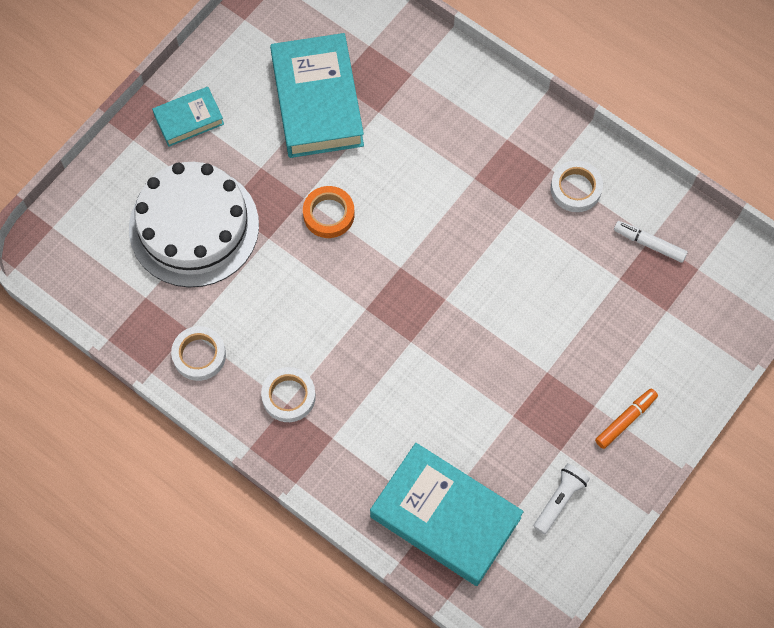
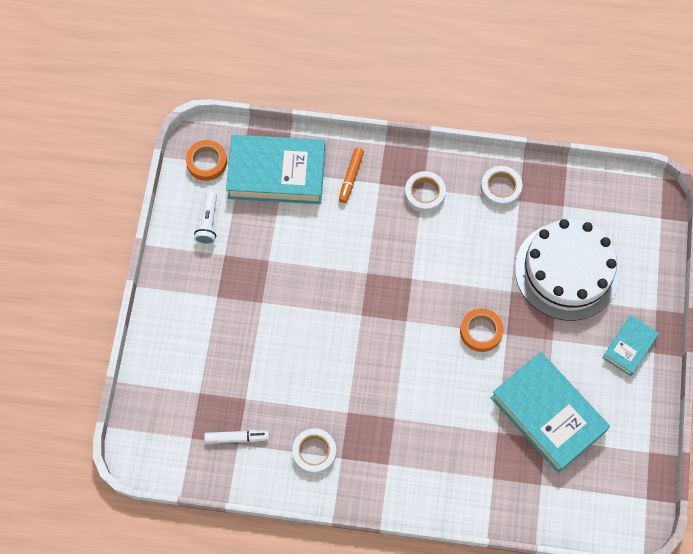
camera: 150 degrees right, 0 degrees up
orange marker [595,389,658,449] -> orange marker moved to [339,148,364,203]
none -> orange tape [186,140,227,181]

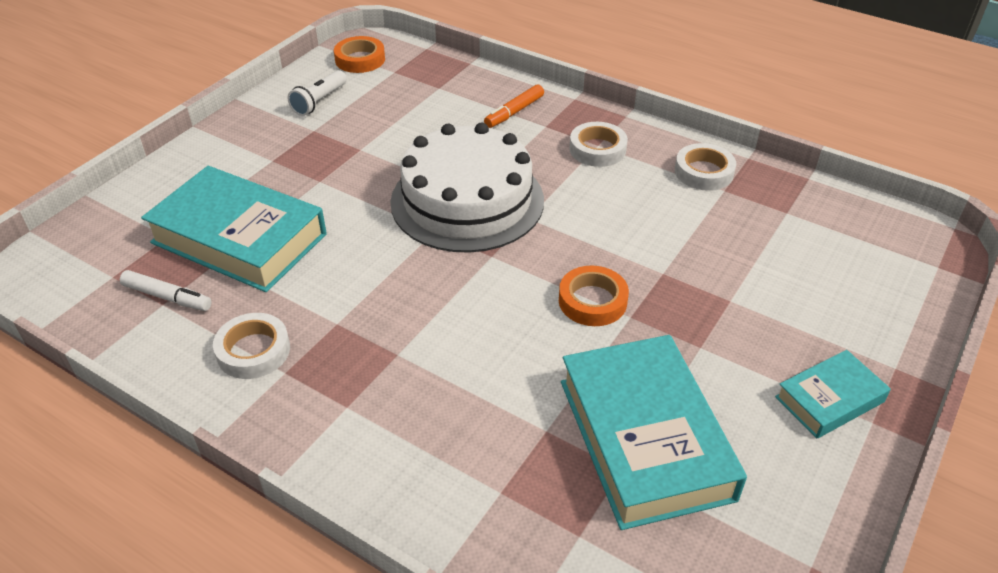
camera: 25 degrees right, 25 degrees down
turquoise book [226,135,325,204] -> turquoise book moved to [141,166,327,292]
white cake [515,219,620,321] -> white cake moved to [390,123,544,253]

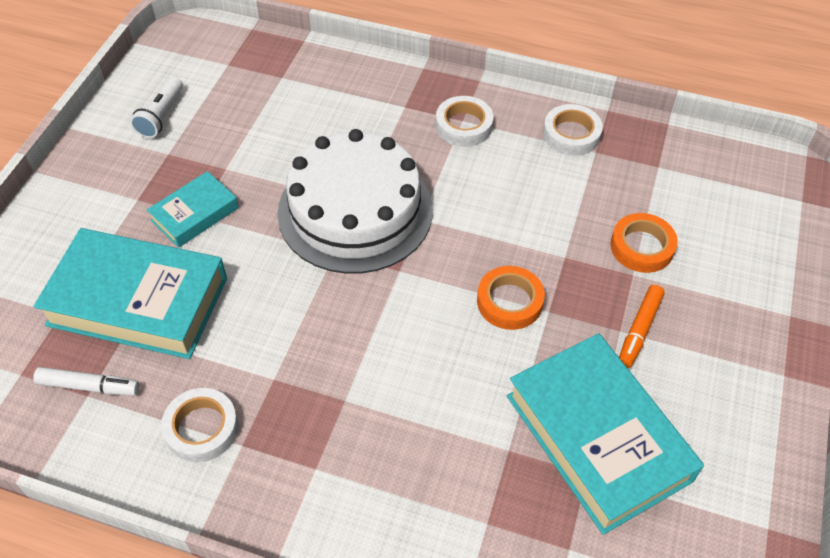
camera: 15 degrees left, 10 degrees up
orange tape [334,36,385,73] -> orange tape moved to [610,213,678,273]
orange marker [484,84,544,128] -> orange marker moved to [619,285,665,368]
turquoise book [775,350,891,438] -> turquoise book moved to [147,171,239,248]

